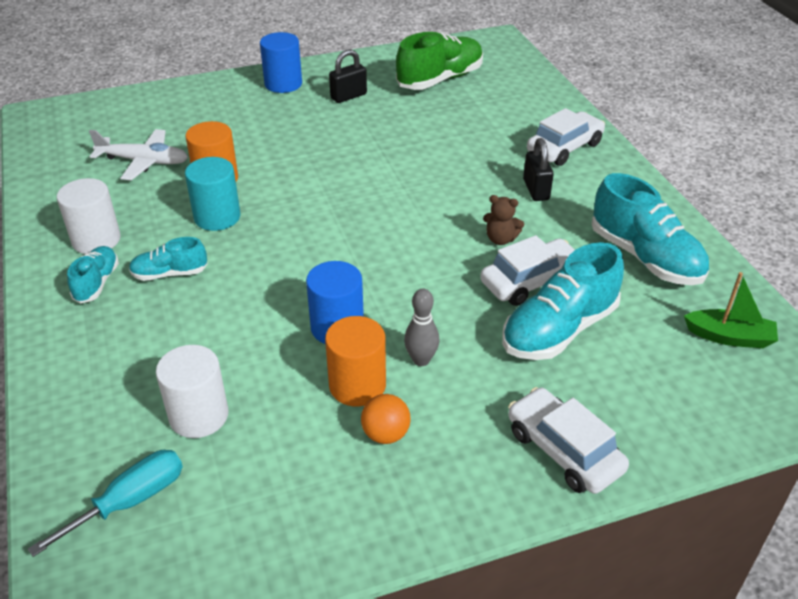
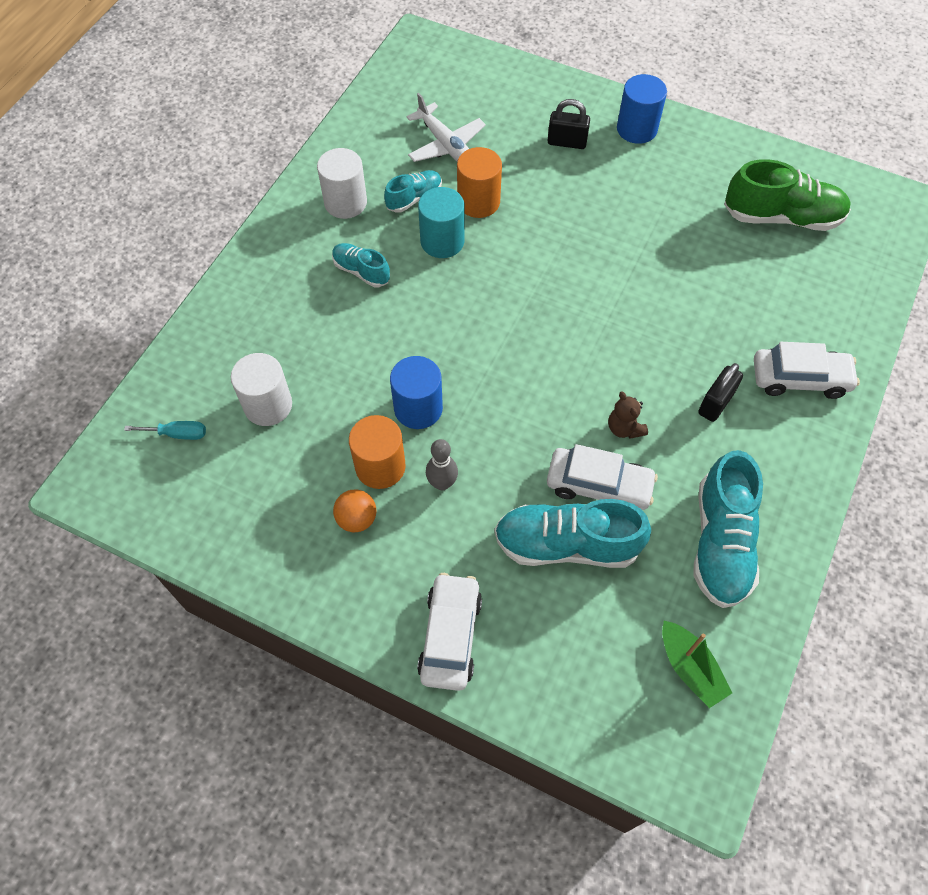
camera: 45 degrees right, 20 degrees up
turquoise screwdriver [28,450,183,557] -> turquoise screwdriver [124,421,206,440], size x0.65
turquoise shoe [67,246,119,304] -> turquoise shoe moved to [384,170,442,213]
black padlock [329,49,367,103] -> black padlock moved to [547,99,590,149]

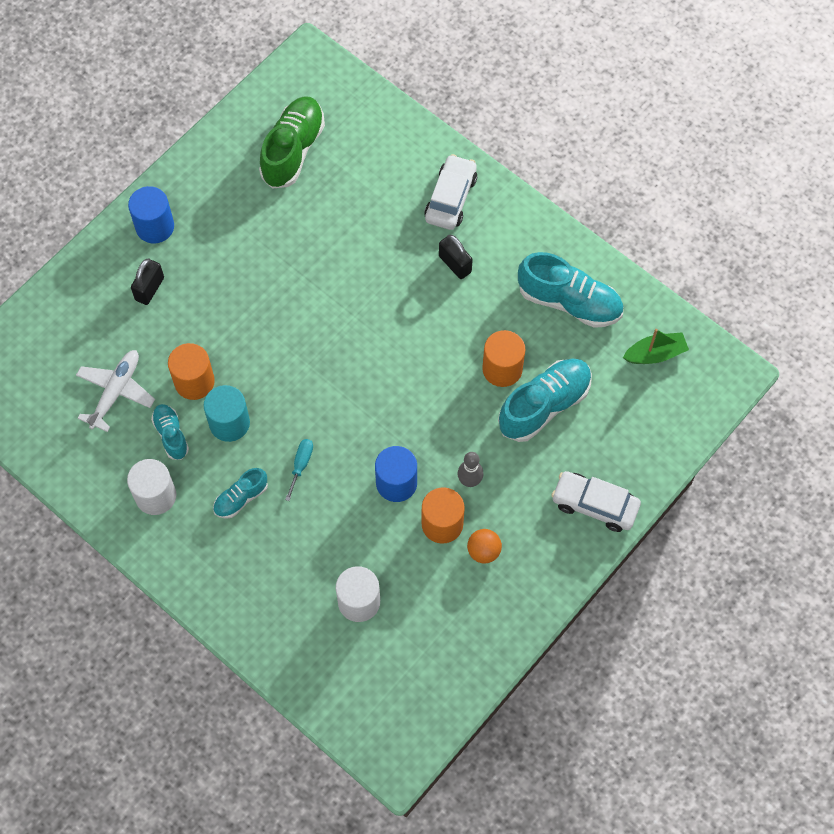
camera: 75 degrees left, 5 degrees up
turquoise screwdriver [124,421,206,440] -> turquoise screwdriver moved to [285,439,313,501]
white plane [407,93,486,162] -> white plane turned 45 degrees counterclockwise [76,350,155,432]
turquoise shoe [494,499,651,568] -> turquoise shoe turned 150 degrees counterclockwise [498,359,592,442]
white car [547,444,658,510] -> orange cylinder [482,330,525,387]
brown teddy bear [608,391,648,439] -> none

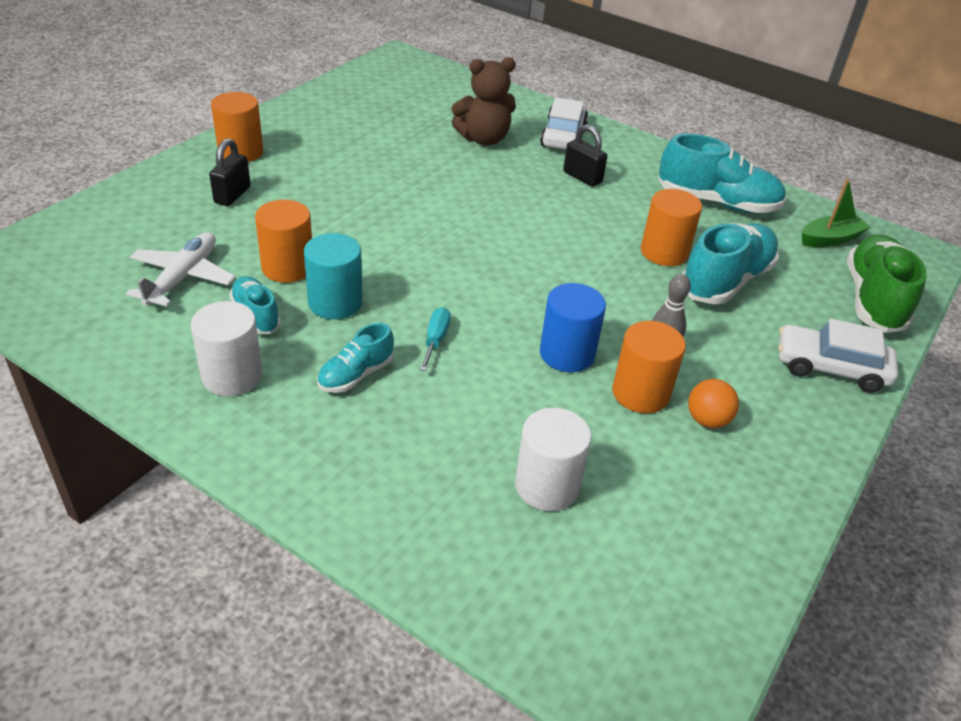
camera: 10 degrees left, 25 degrees down
blue cylinder [128,186,174,243] -> orange cylinder [211,92,263,162]
green shoe [259,96,325,189] -> green shoe moved to [847,234,927,333]
none -> brown teddy bear [451,57,516,146]

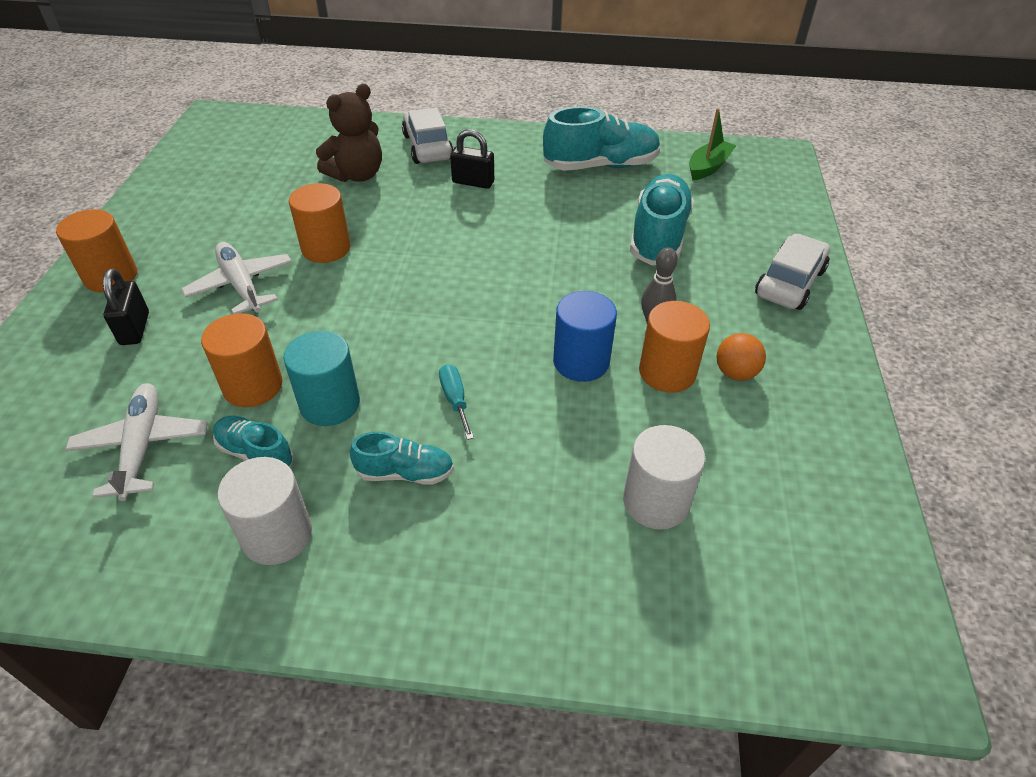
camera: 25 degrees left, 5 degrees up
turquoise shoe [317,323,394,393] -> turquoise shoe turned 105 degrees counterclockwise [350,431,454,485]
orange cylinder [641,189,702,266] -> orange cylinder moved to [289,183,350,263]
white car [778,319,898,393] -> white car turned 135 degrees clockwise [755,234,830,310]
green shoe [847,234,927,333] -> none
none -> white plane [181,242,292,314]

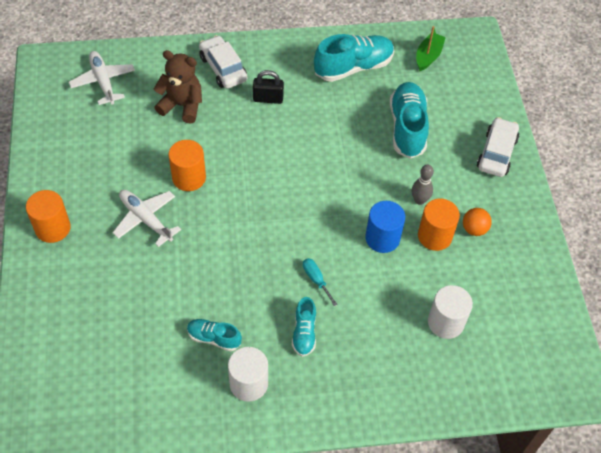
camera: 15 degrees left, 10 degrees up
white plane [65,383,208,501] -> white plane moved to [69,51,135,105]
black padlock [103,269,149,345] -> none
orange cylinder [201,313,283,407] -> none
turquoise cylinder [284,331,360,426] -> none
brown teddy bear [316,84,382,182] -> brown teddy bear turned 105 degrees counterclockwise [154,50,202,124]
turquoise shoe [350,431,454,485] -> turquoise shoe turned 105 degrees clockwise [292,297,316,357]

